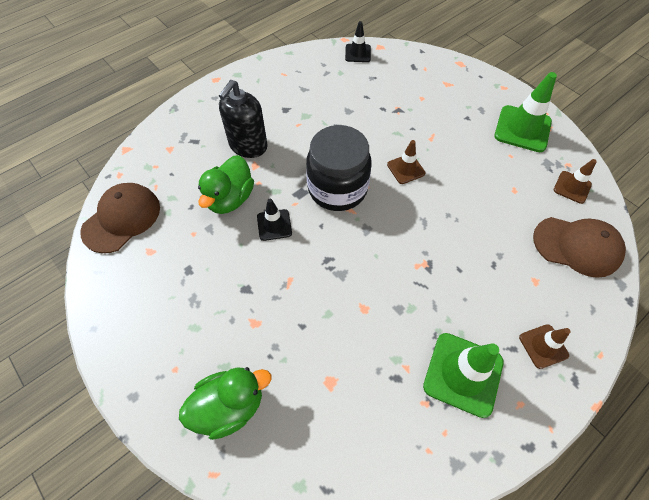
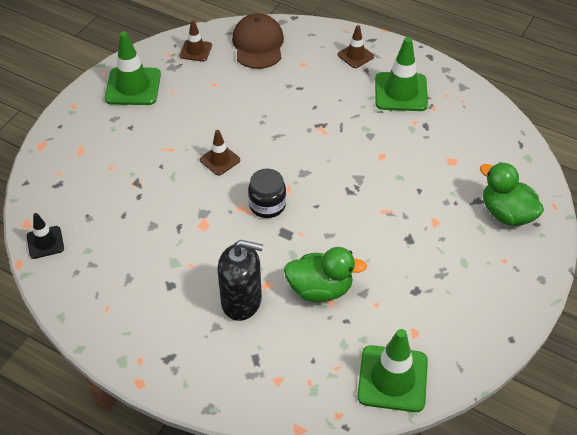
camera: 110 degrees left, 10 degrees down
brown cap [81,183,160,253] -> green traffic cone [357,329,428,412]
black traffic cone [257,199,292,241] -> none
black jar [306,125,372,211] -> black jar [248,169,286,218], size x0.58

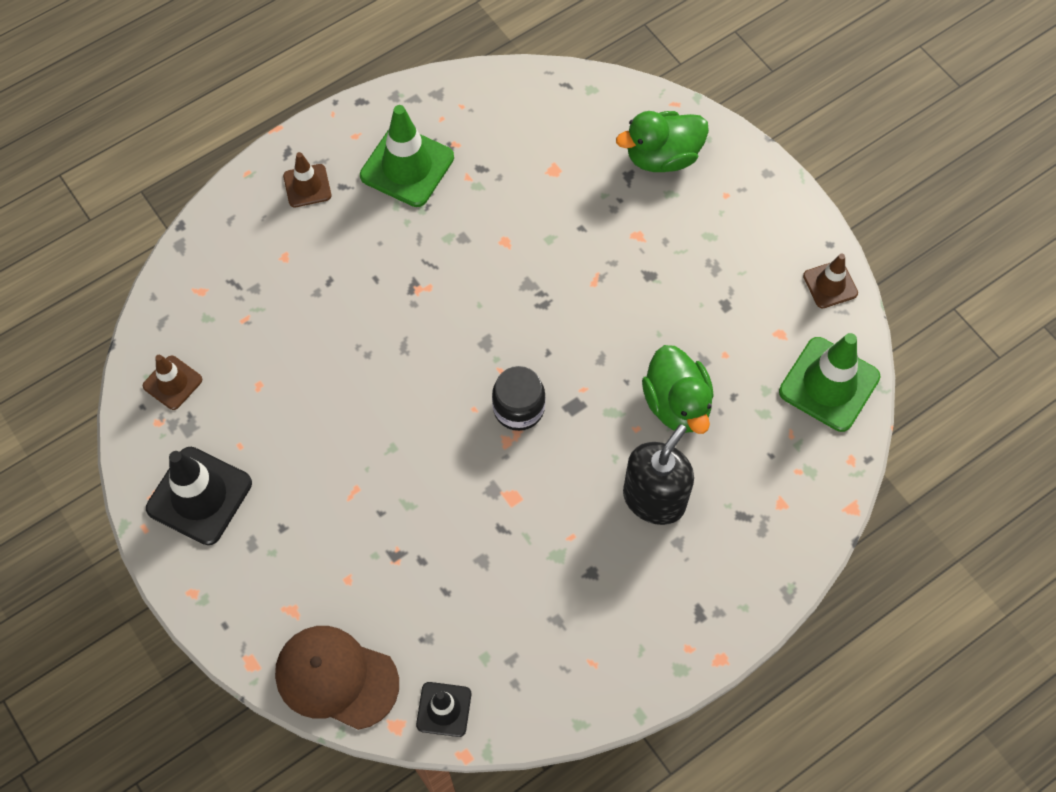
camera: 65 degrees left, 15 degrees up
green traffic cone [105,31,161,105] -> black traffic cone [146,447,252,545]
brown traffic cone [200,130,240,175] -> brown traffic cone moved to [803,254,858,309]
brown cap [232,13,284,69] -> brown cap moved to [275,626,399,730]
green duck [284,247,367,302] -> green duck turned 135 degrees clockwise [642,345,714,434]

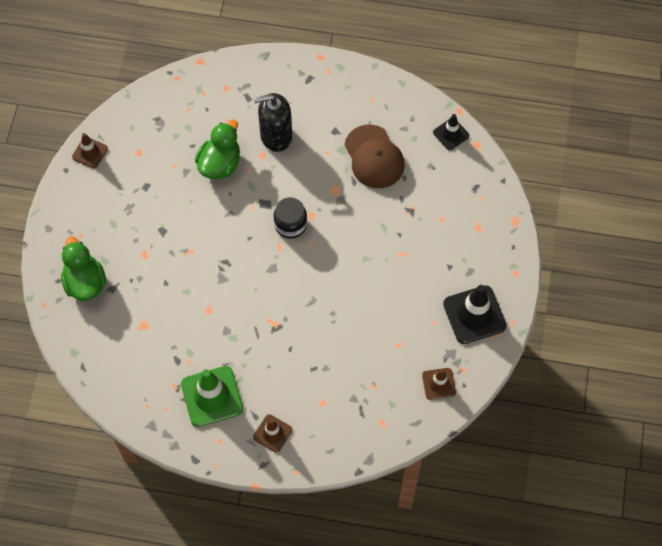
camera: 135 degrees left, 0 degrees up
brown cap [275,626,399,730] -> brown cap moved to [344,125,405,188]
green duck [616,111,709,172] -> green duck turned 135 degrees counterclockwise [61,236,106,301]
green traffic cone [779,333,880,432] -> none

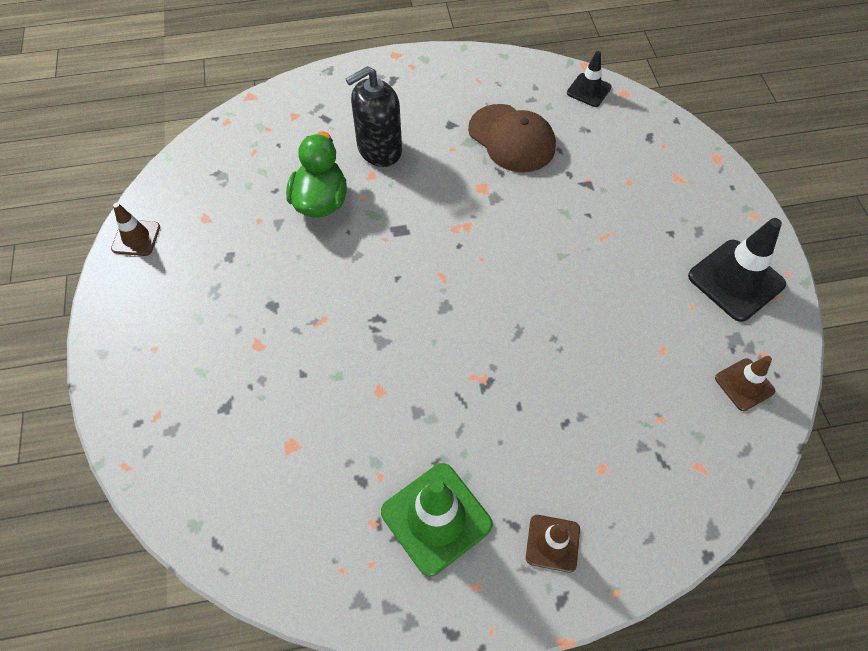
camera: 20 degrees left, 5 degrees down
green duck [61,236,106,301] -> none
black jar [274,197,307,238] -> none

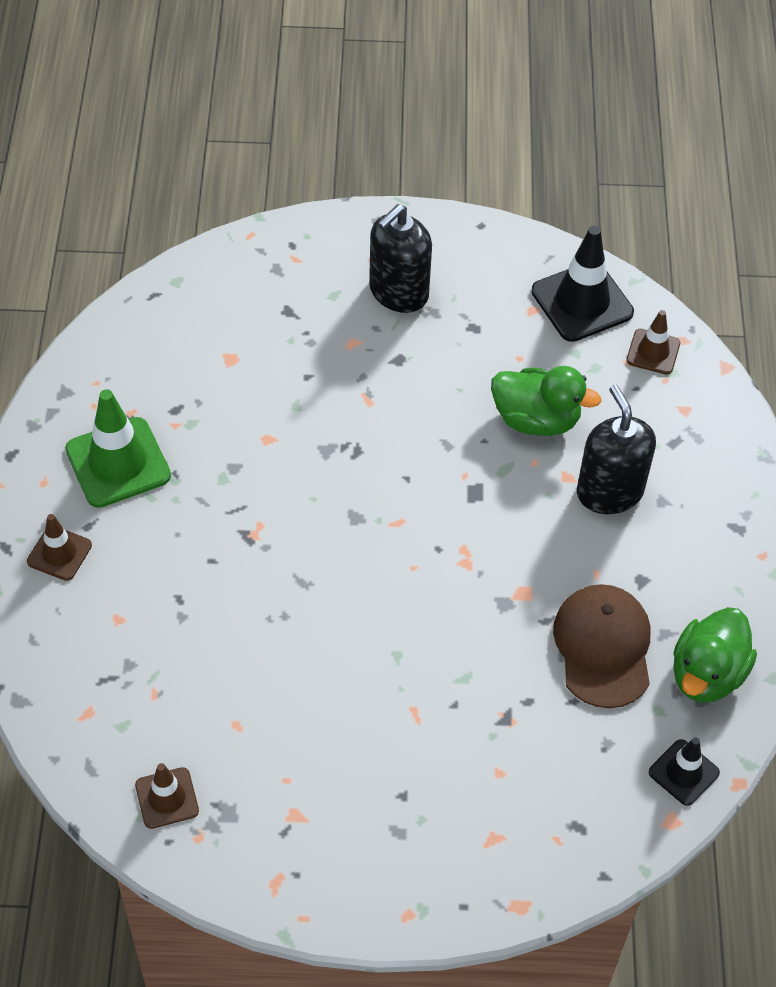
camera: 100 degrees right, 5 degrees down
brown traffic cone [111,203,160,256] -> brown traffic cone moved to [626,310,680,374]
brown cap [468,104,556,173] -> brown cap turned 120 degrees clockwise [553,584,651,708]
black traffic cone [688,218,786,322] -> black traffic cone moved to [531,226,634,342]
none -> black soap dispenser [369,204,432,313]
none -> green duck [673,607,757,702]

